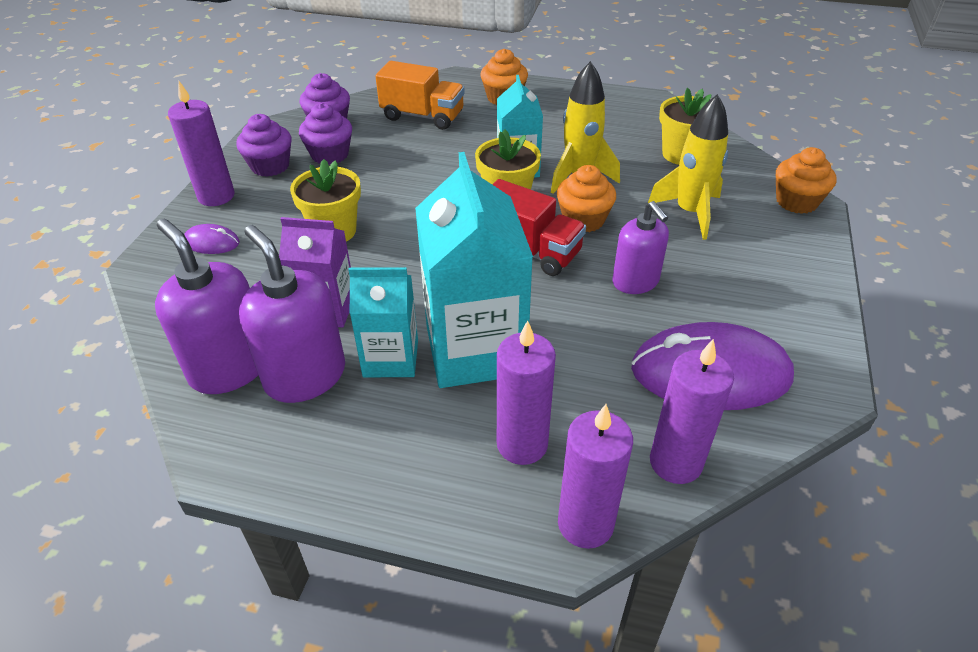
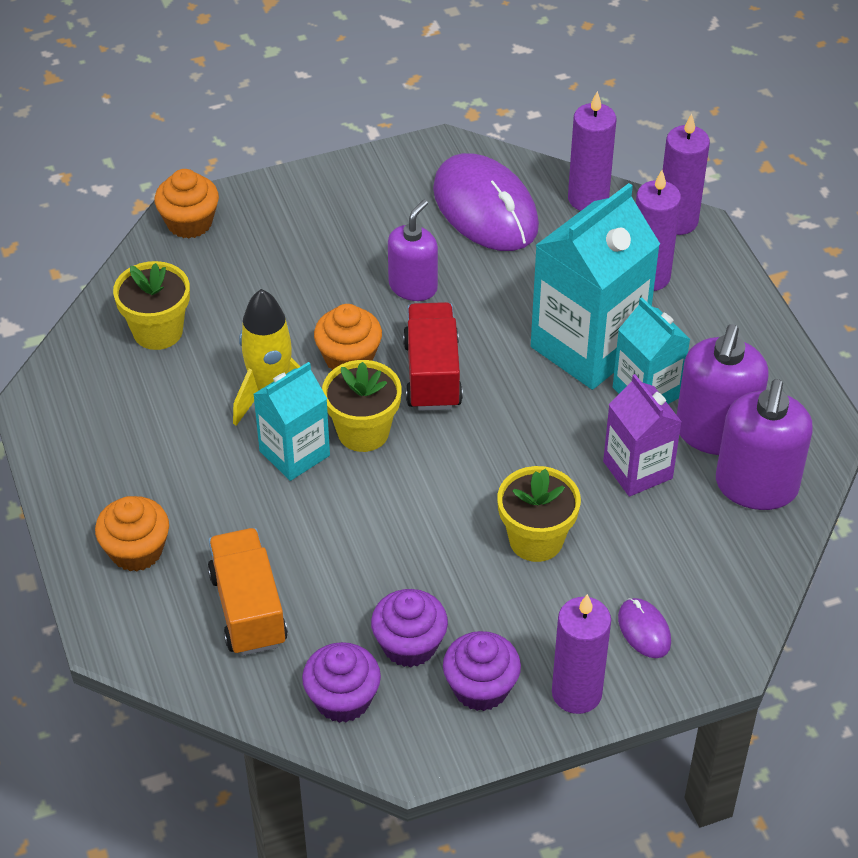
camera: 125 degrees left, 5 degrees up
yellow rocket [648,94,728,240] -> none

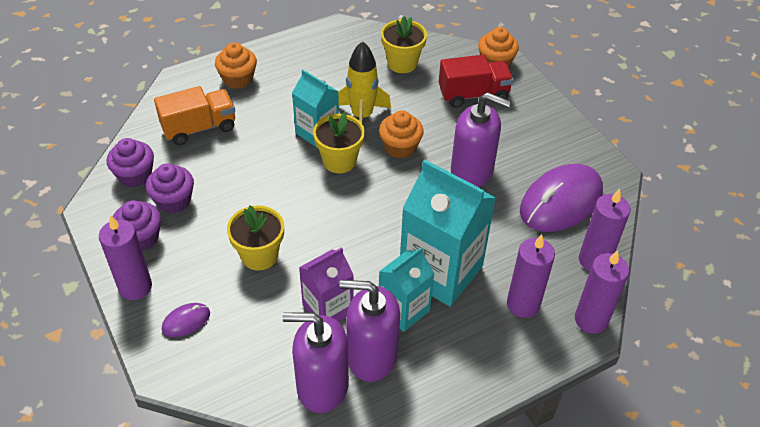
camera: 80 degrees right, 0 degrees up
purple soap dispenser [388,199,438,301] -> purple soap dispenser [451,92,511,187], size x1.50
red truck [403,302,463,411] -> red truck moved to [439,55,514,108]

